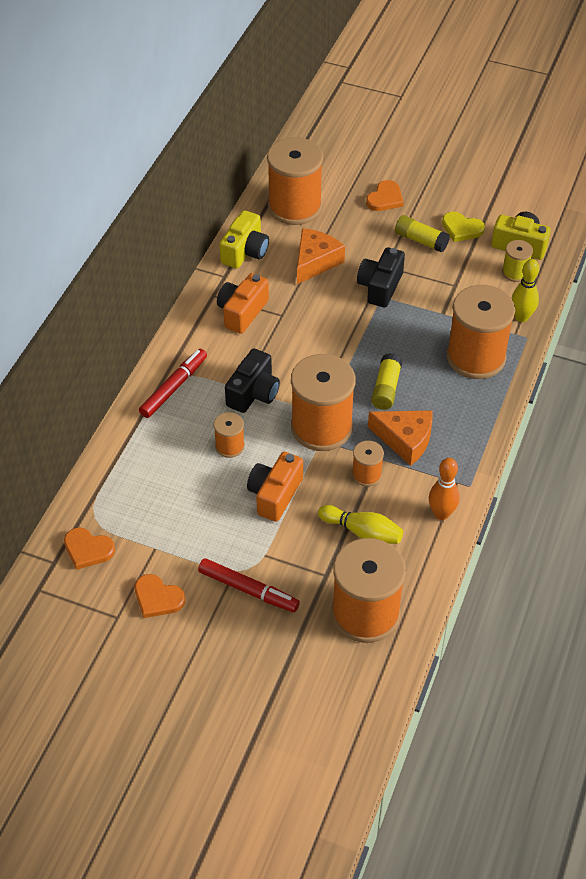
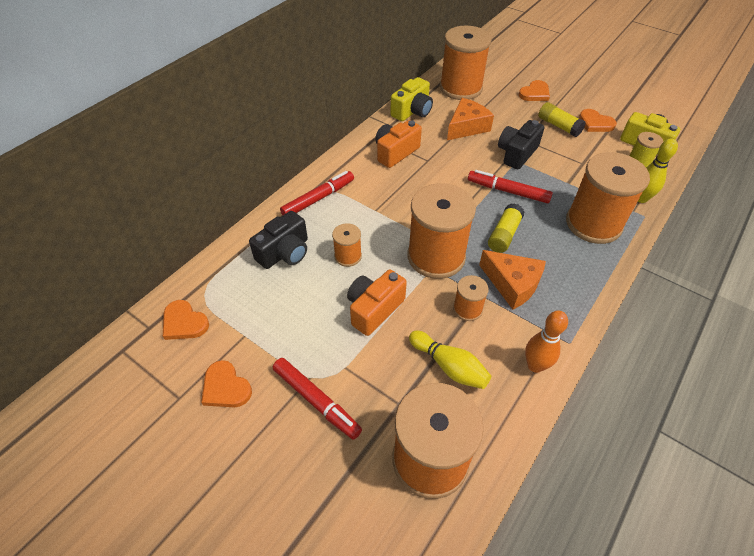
camera: 15 degrees right, 0 degrees up
black camera [225,349,280,413] -> black camera moved to [249,211,308,269]
yellow heart [442,212,485,242] -> orange heart [579,109,617,132]
none -> red marker [468,170,553,203]

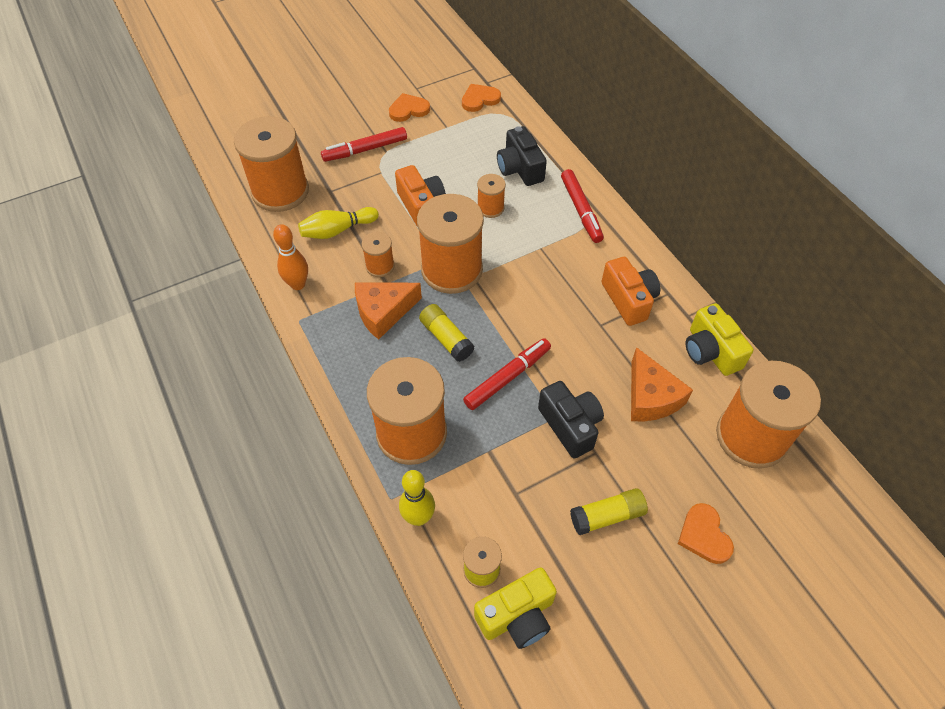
camera: 115 degrees right, 5 degrees up
orange heart [579,109,617,132] -> none

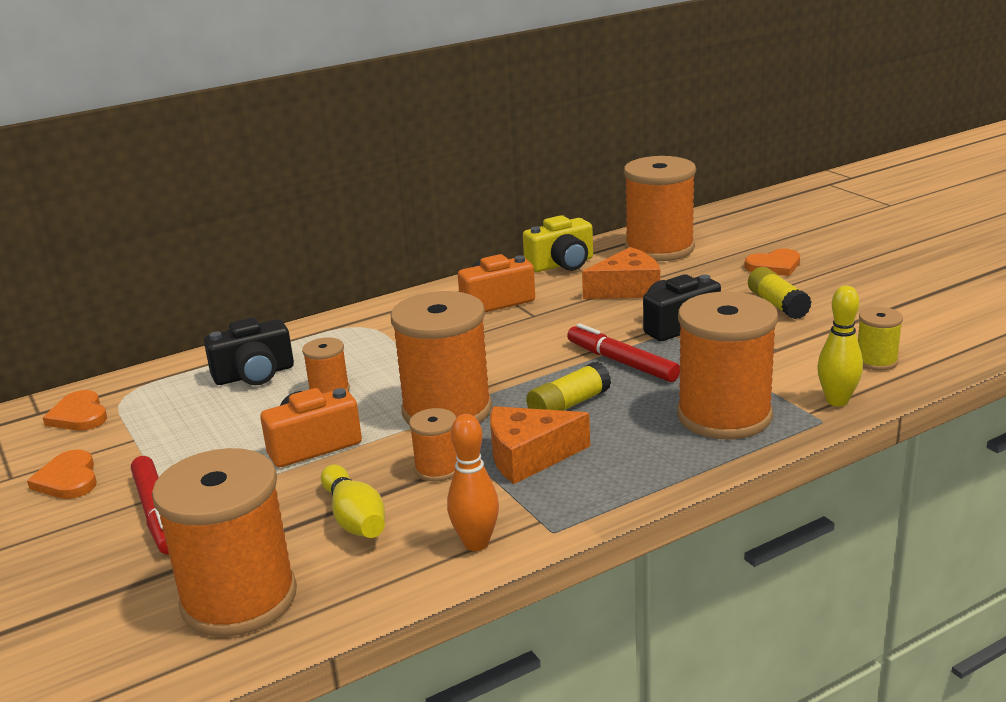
camera: 90 degrees left, 30 degrees down
orange cheese [355,282,422,340] -> orange cheese turned 105 degrees clockwise [490,406,590,484]
yellow camera [474,567,557,649] -> none
red marker [561,169,604,243] -> none

